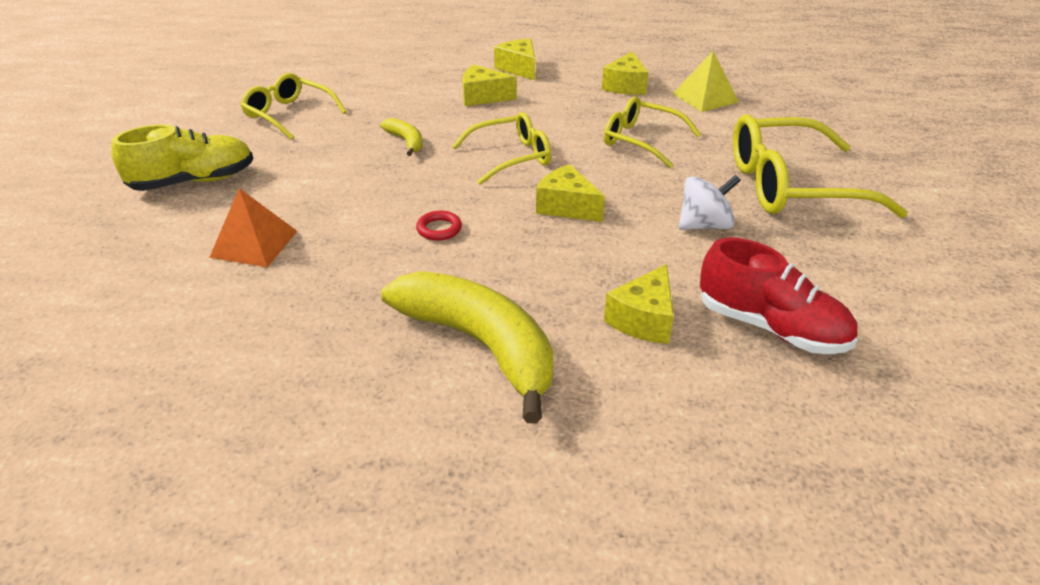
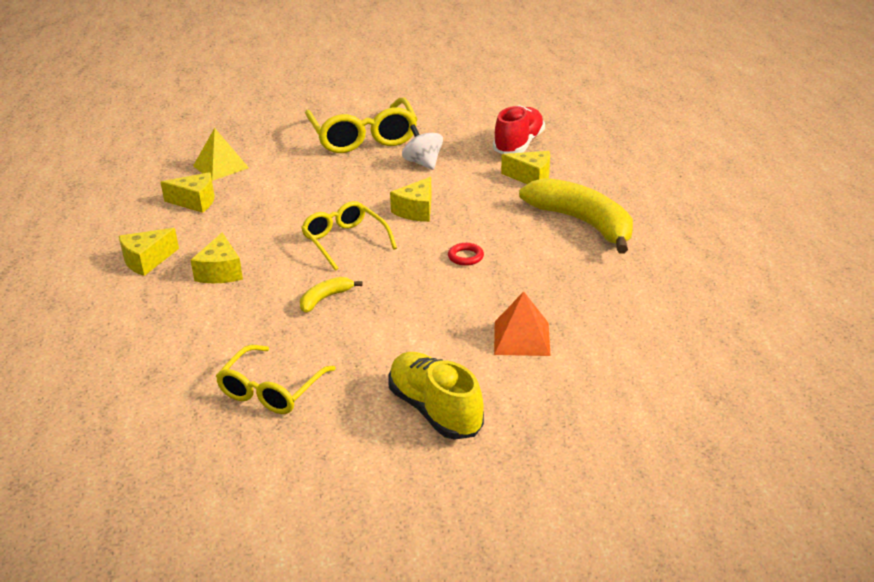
camera: 100 degrees left, 5 degrees down
yellow banana [381,271,554,423] -> yellow banana turned 105 degrees clockwise [519,178,633,254]
yellow glasses [604,97,701,168] -> none

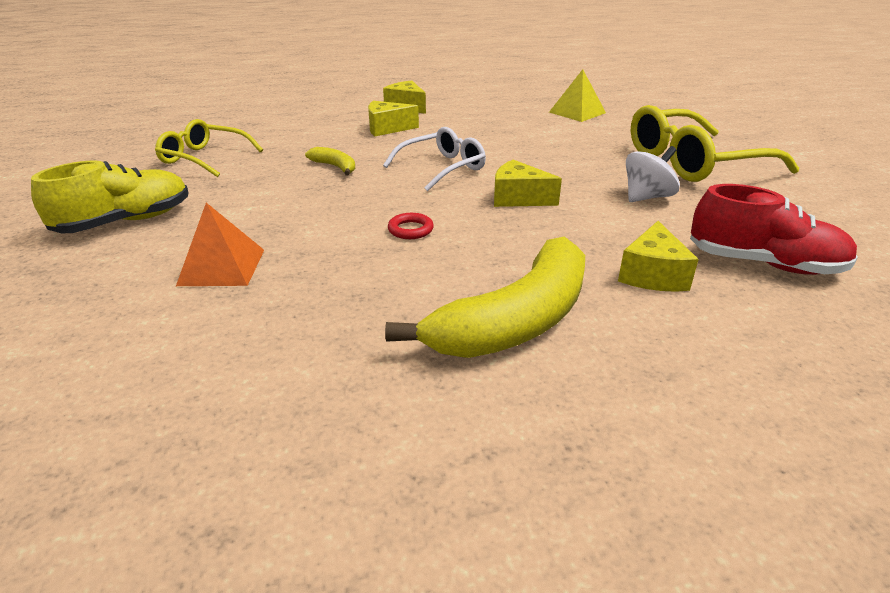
camera: 85 degrees right, 0 degrees up
yellow cheese [160,172,215,213] -> none
yellow glasses [301,201,397,271] -> white glasses [383,127,486,191]

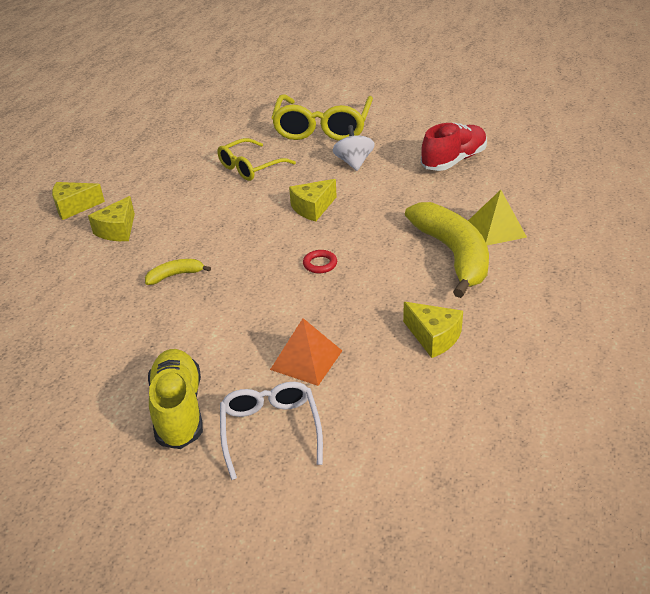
camera: 60 degrees left, 5 degrees up
yellow glasses [155,119,263,177] -> yellow glasses moved to [217,138,296,181]
white glasses [383,127,486,191] -> white glasses moved to [220,382,323,480]
yellow pyramid [549,69,606,122] -> yellow pyramid moved to [468,190,527,245]
yellow cheese [618,221,699,292] -> yellow cheese moved to [403,302,463,358]

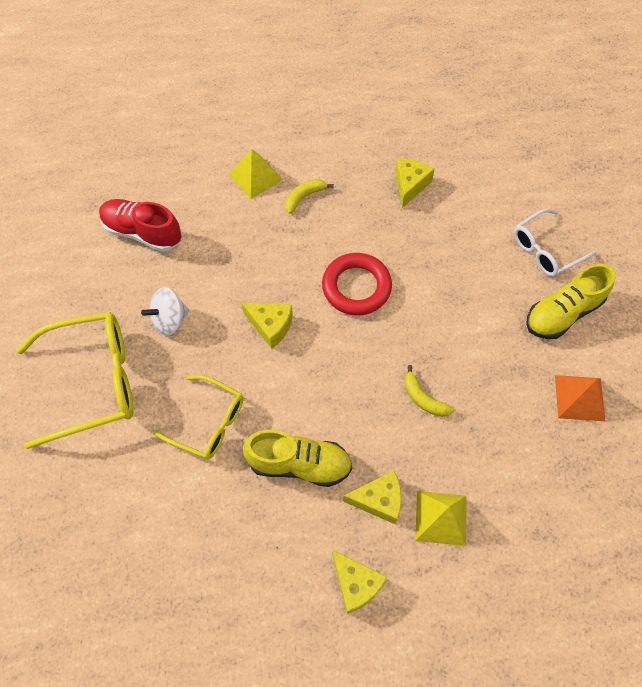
camera: 115 degrees left, 25 degrees up
orange pyramid [270,318,342,386] -> orange pyramid moved to [555,375,605,421]
red ring [303,250,337,273] -> red ring [322,253,392,315], size x2.18
yellow banana [405,202,489,298] -> yellow banana [285,179,334,214], size x0.44
none -> yellow shoe [243,430,352,487]
none -> yellow pyramid [415,491,466,546]

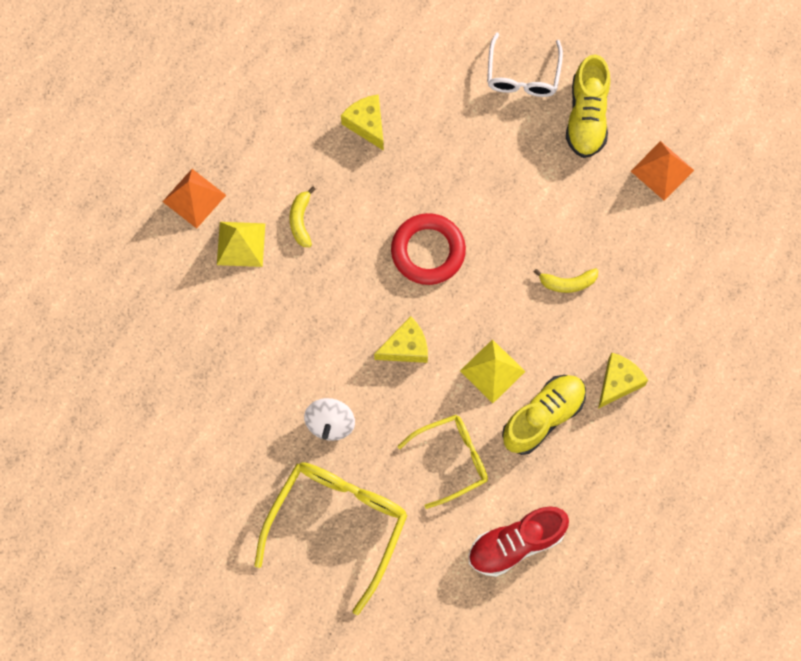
camera: 50 degrees left, 10 degrees up
red shoe [99,199,182,252] -> red shoe moved to [469,507,569,577]
yellow cheese [332,550,387,614] -> none
yellow pyramid [415,491,466,546] -> yellow pyramid moved to [460,339,526,403]
none -> orange pyramid [162,169,226,228]

